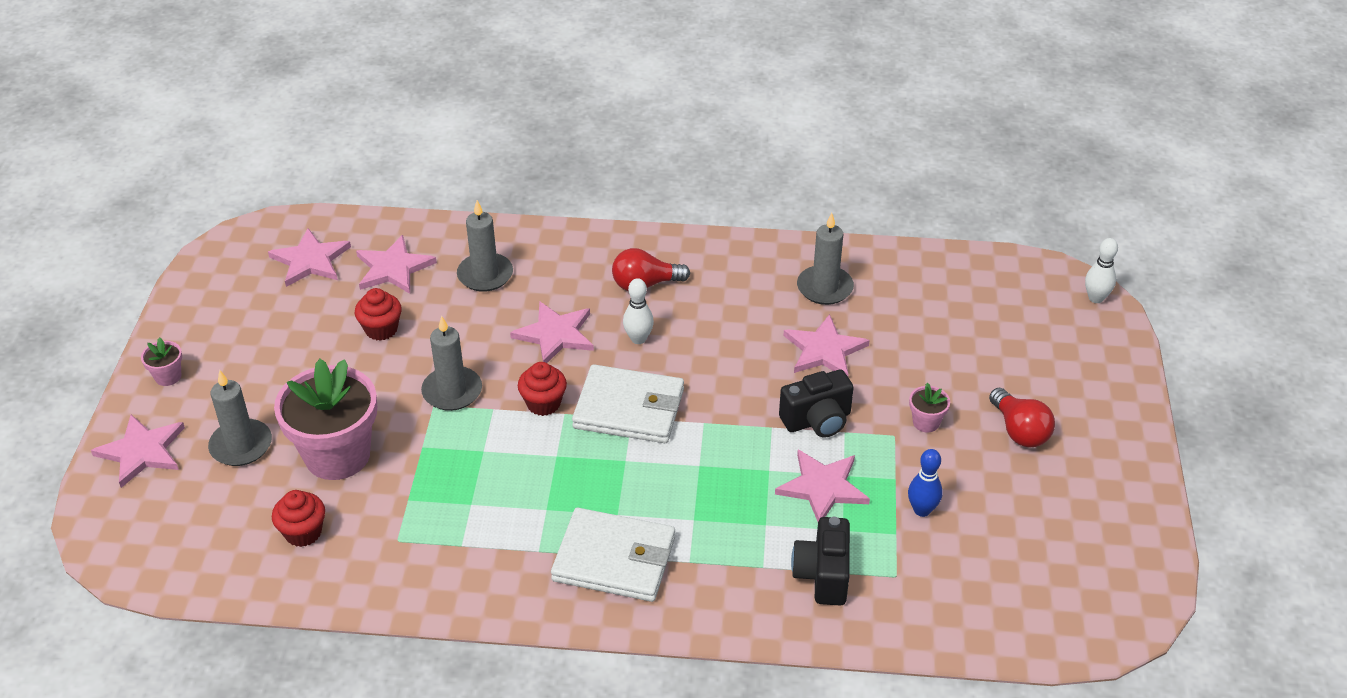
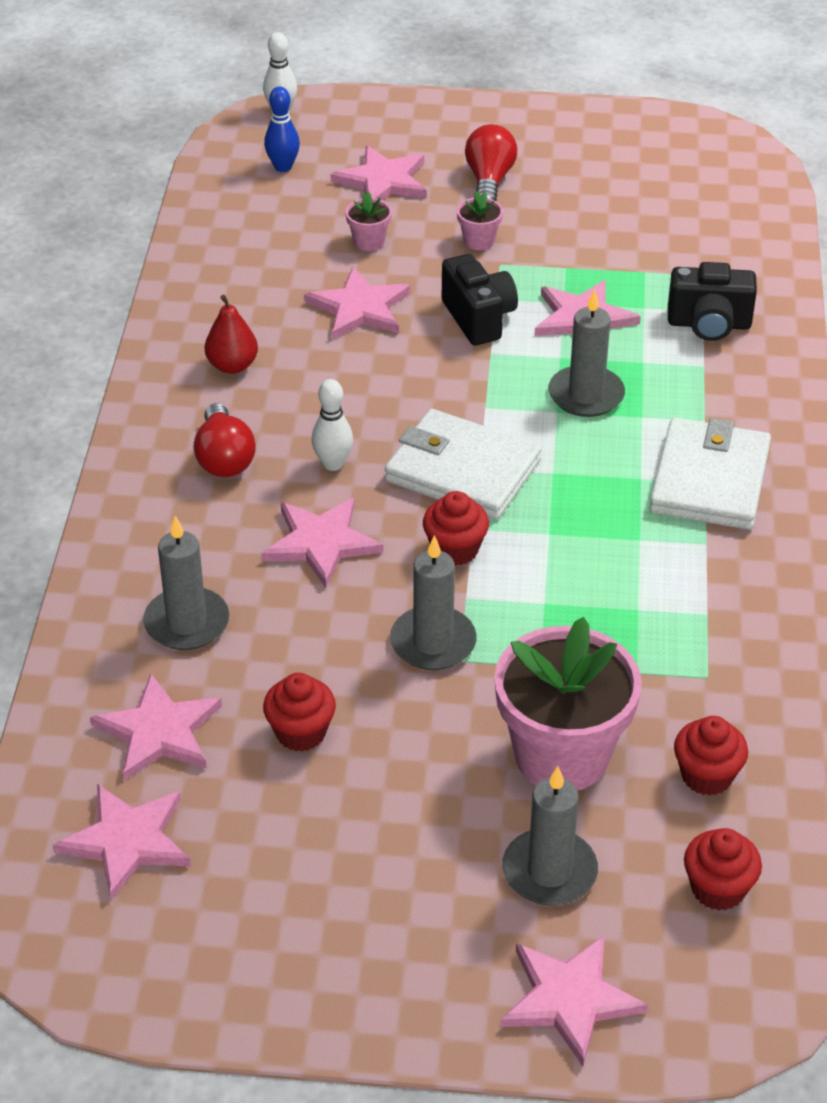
camera: 90 degrees left, 0 degrees up
pink flower pot [141,337,182,386] -> pink flower pot moved to [345,192,392,251]
white wallet [572,364,684,443] -> white wallet turned 75 degrees counterclockwise [385,409,542,520]
grey candle [797,213,854,305] -> grey candle moved to [548,289,625,417]
blue bowling pin [908,449,943,517] -> blue bowling pin moved to [264,87,300,172]
red light bulb [989,388,1055,447] -> red light bulb turned 60 degrees counterclockwise [465,124,517,201]
none -> red pear [205,295,258,374]
none -> pink star [331,145,427,200]
none -> red cupcake [684,828,762,911]

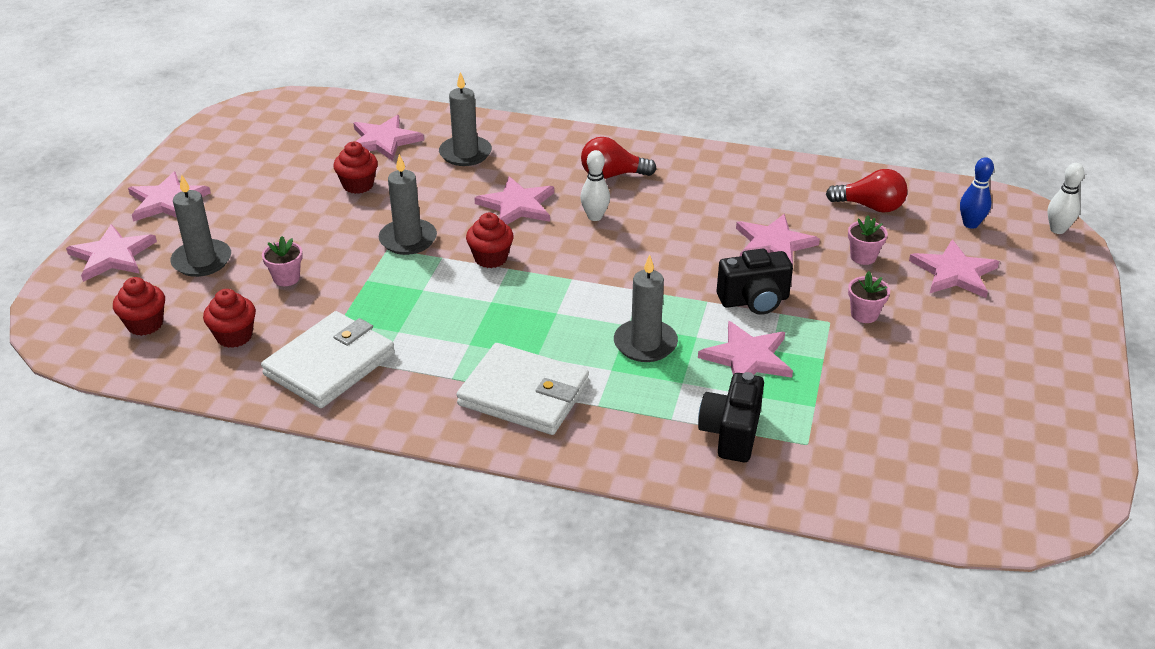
camera: 100 degrees right, 5 degrees down
pink star [53,784,191,900] -> pink star moved to [128,171,211,222]
red pear [205,295,258,374] -> none
white wallet [385,409,542,520] -> white wallet moved to [261,311,395,408]
red light bulb [465,124,517,201] -> red light bulb moved to [826,169,907,213]
pink flower pot [494,617,642,791] -> pink flower pot [262,236,303,286], size x0.42

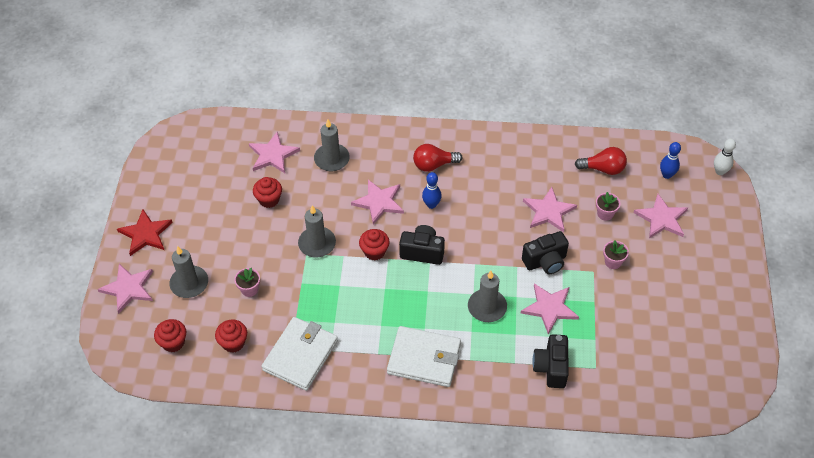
camera: 10 degrees left, 15 degrees up
pink star [128,171,211,222] -> red star [117,209,173,256]
white bowling pin [580,150,610,221] -> blue bowling pin [422,172,442,209]
none -> black camera [399,225,445,265]

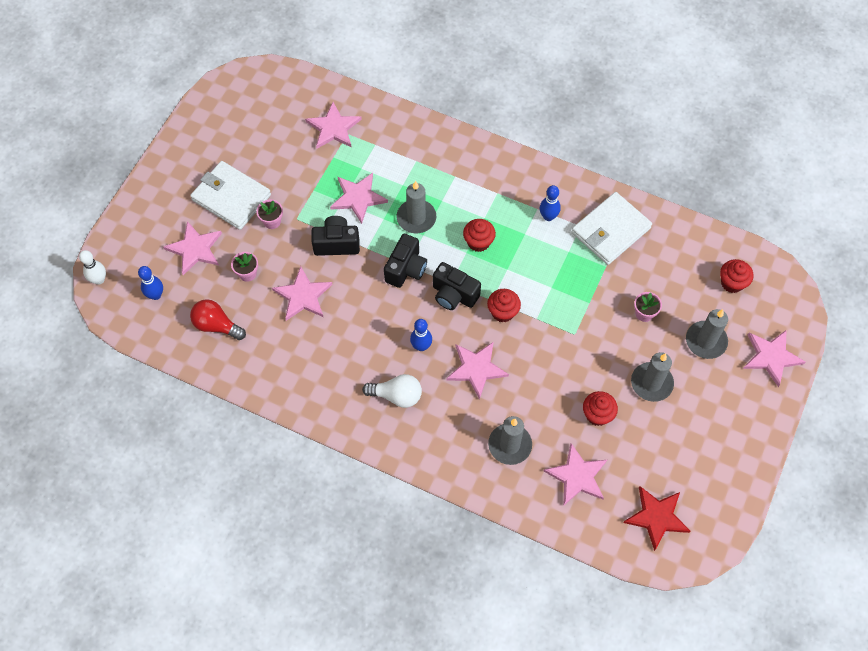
camera: 160 degrees left, 10 degrees up
red star [117,209,173,256] -> red star moved to [623,486,690,551]
red cupcake [215,320,247,353] -> red cupcake moved to [463,219,496,252]
grey candle [298,205,336,257] -> grey candle moved to [631,352,674,402]
white wallet [387,326,461,387] -> white wallet moved to [190,161,271,230]
red light bulb [413,144,463,172] -> white light bulb [362,374,422,408]
black camera [532,334,569,388] -> black camera moved to [384,234,427,288]
none -> pink star [305,102,362,149]
none -> blue bowling pin [540,185,561,221]

